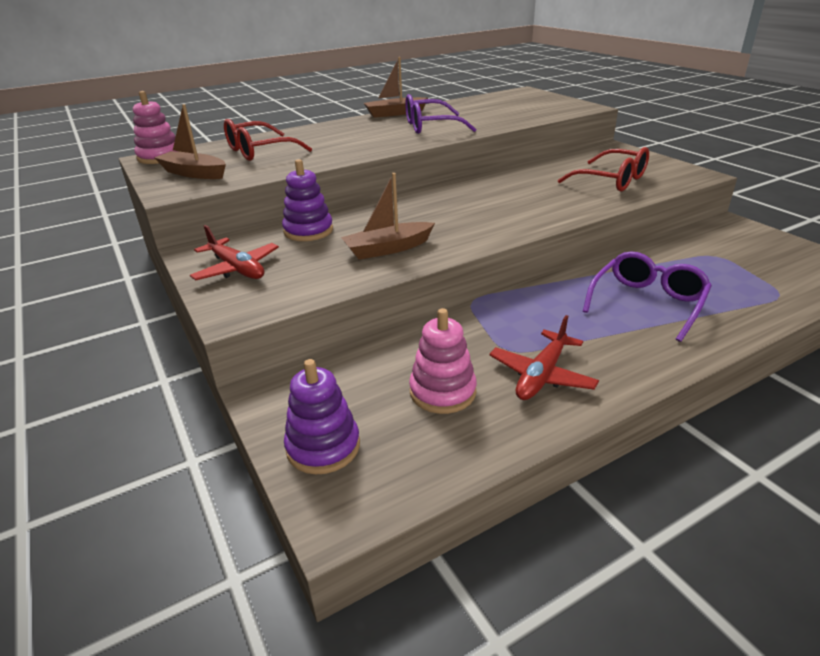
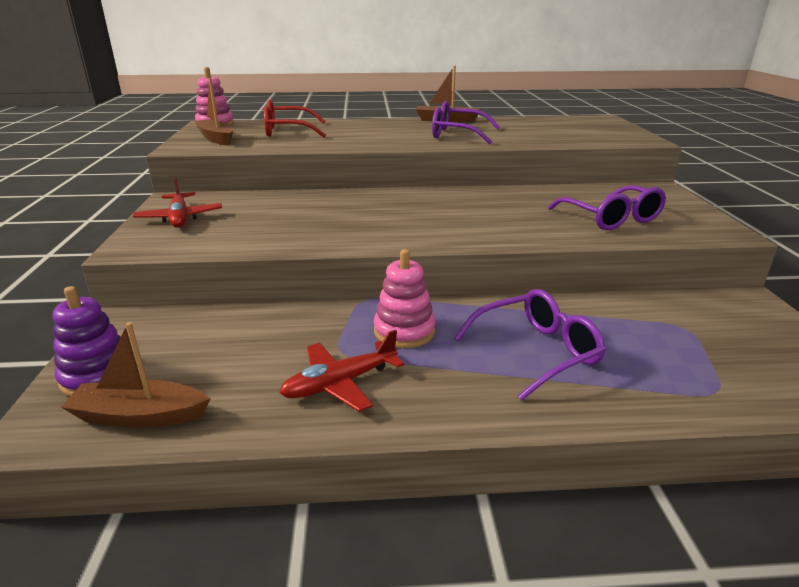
camera: 25 degrees right, 5 degrees down
purple stacking toy [282,159,333,241] -> none
brown boat [341,173,435,259] -> brown boat moved to [61,322,210,428]
pink stacking toy [409,308,477,414] -> pink stacking toy moved to [373,249,435,348]
red glasses [558,147,649,192] -> purple glasses [548,185,666,230]

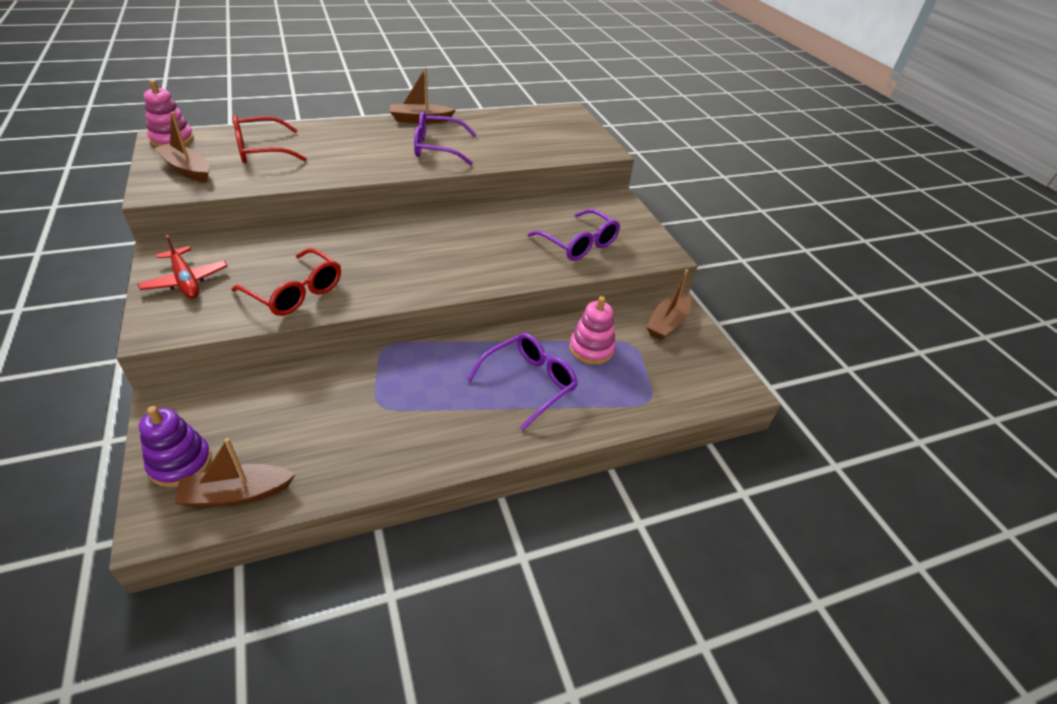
camera: 20 degrees left, 15 degrees up
red plane [279,330,404,412] -> none
pink stacking toy [373,249,435,348] -> pink stacking toy moved to [569,296,616,365]
none -> red glasses [231,248,341,316]
none -> brown boat [646,269,691,340]

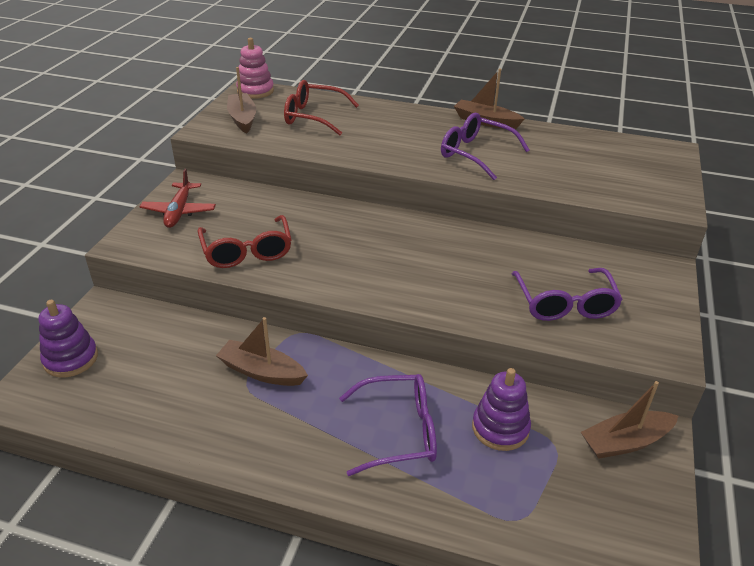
camera: 40 degrees right, 5 degrees down
brown boat [175,438,296,508] -> brown boat moved to [216,317,308,386]
pink stacking toy [569,296,616,365] -> purple stacking toy [472,368,531,451]

